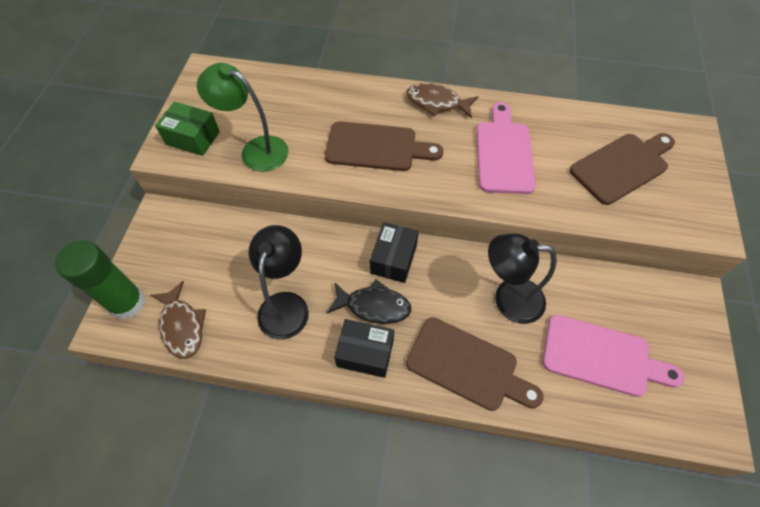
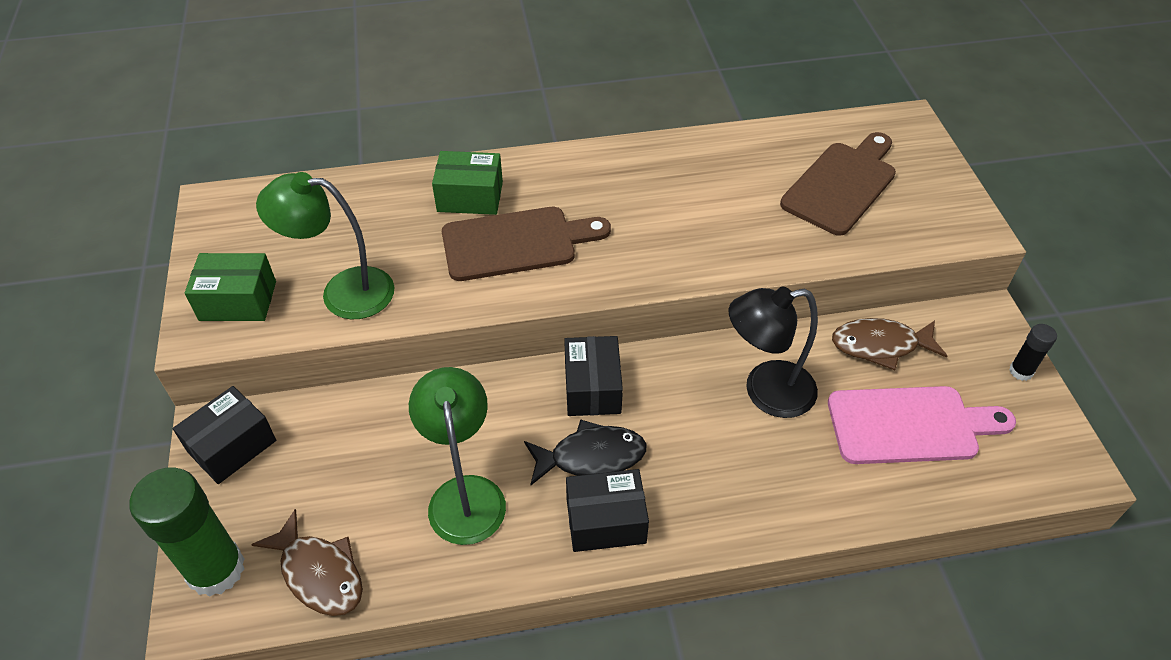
camera: 20 degrees left, 10 degrees down
black lamp [248,225,309,339] -> green lamp [409,367,506,545]
brown cutting board [406,317,544,411] -> none
brown fish [407,83,478,118] -> brown fish moved to [832,318,947,370]
pink cutting board [476,102,536,194] -> none
none -> black box [173,386,276,484]
none -> green box [432,151,503,215]
none -> black glue stick [1009,324,1057,381]

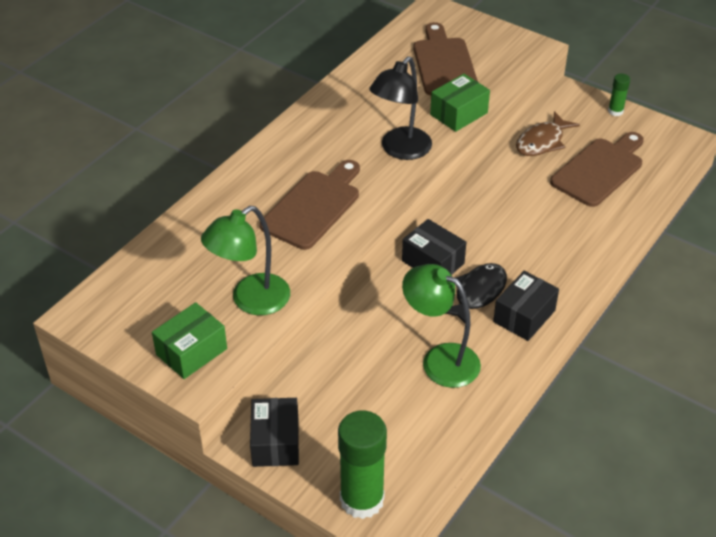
camera: 45 degrees left, 5 degrees down
brown fish [251,509,363,616] -> none
green box [432,151,503,215] -> green box moved to [430,74,490,132]
black lamp [729,286,818,418] -> black lamp moved to [369,56,432,160]
pink cutting board [828,386,1016,464] -> brown cutting board [550,132,644,207]
black glue stick [1009,324,1057,381] -> green glue stick [608,74,630,116]

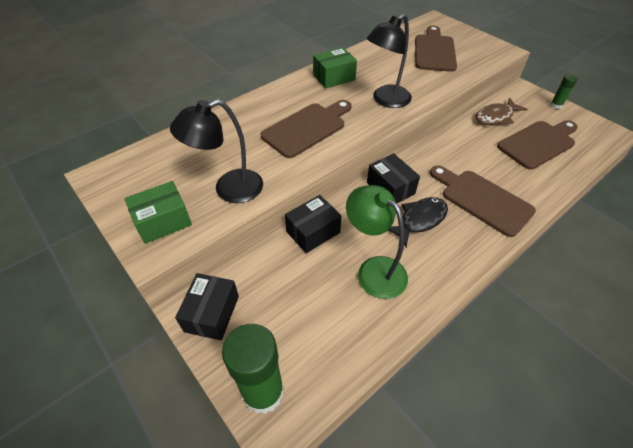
camera: 15 degrees right, 5 degrees up
green lamp [201,206,290,315] -> black lamp [170,99,263,203]
green box [430,74,490,132] -> green box moved to [313,48,357,88]
black box [493,271,559,341] -> black box moved to [285,195,341,253]
none -> brown cutting board [430,166,536,237]

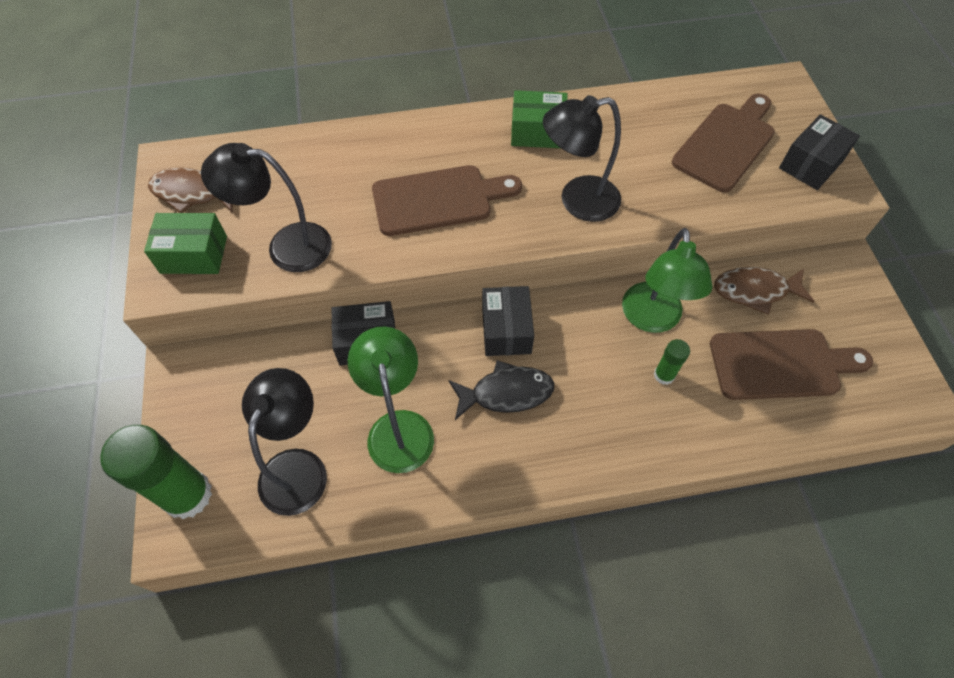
camera: 30 degrees right, 10 degrees up
black box [175,273,239,340] -> black box moved to [779,114,860,190]
brown cutting board [430,166,536,237] -> none
green glue stick [551,75,577,109] -> green glue stick moved to [654,339,690,385]
none -> brown fish [148,168,233,213]
none -> black lamp [242,368,327,516]
none -> green lamp [622,228,713,333]

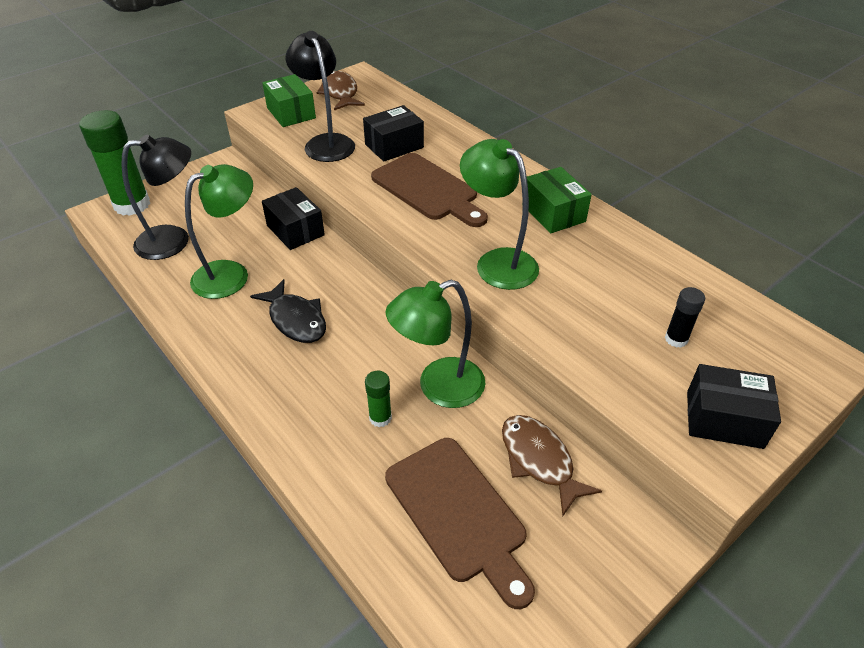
camera: 60 degrees right, 15 degrees down
black box [482,286,534,356] -> black box moved to [363,105,424,161]
black lamp [543,95,621,222] -> green lamp [460,139,539,290]
brown cutting board [672,94,775,193] -> black glue stick [665,287,705,348]

